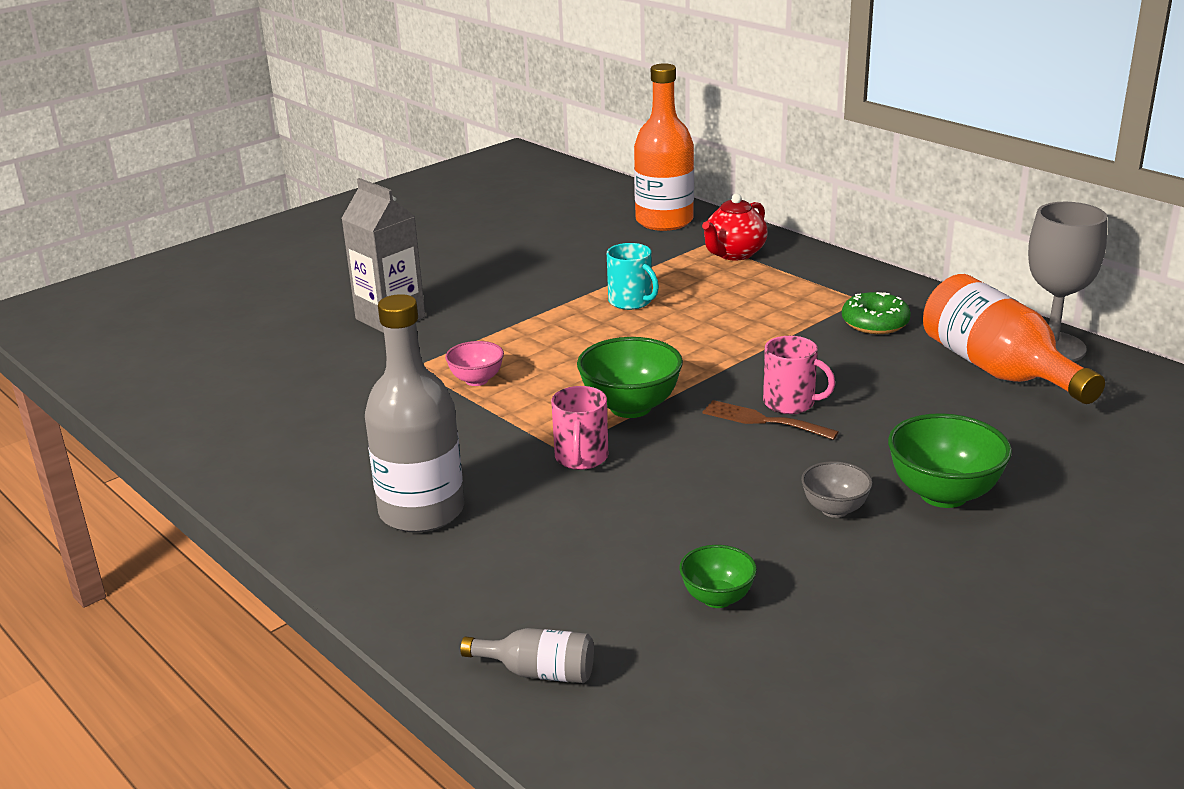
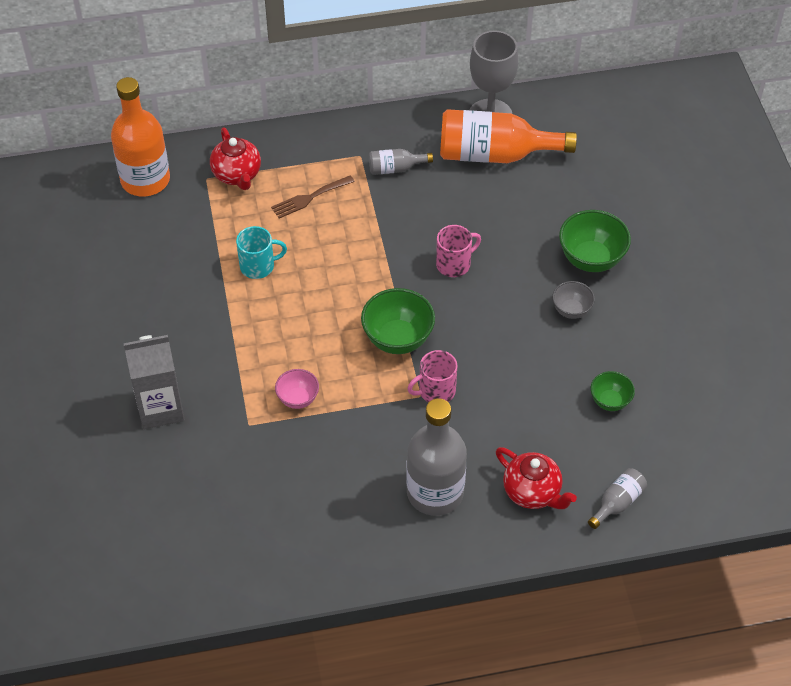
camera: 60 degrees left, 25 degrees up
pink mug [551,386,608,470] -> pink mug turned 120 degrees clockwise [408,350,457,403]
brown fork [702,400,839,440] -> brown fork moved to [271,175,355,218]
green donut [842,292,911,334] -> grey bottle [369,149,433,175]
none -> red teapot [496,447,577,509]

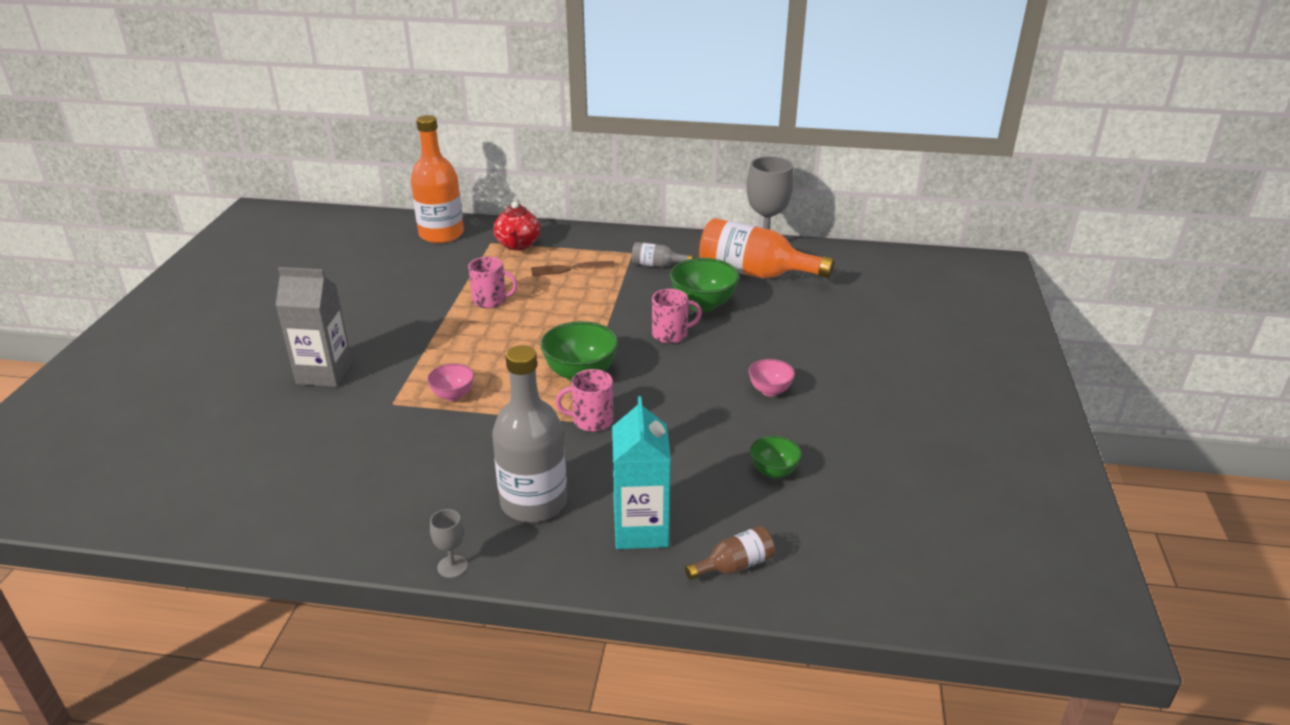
camera: 20 degrees right, 20 degrees down
turquoise mug [236,226,287,279] -> pink mug [468,257,518,308]
red teapot [496,447,577,509] -> turquoise carton [612,396,671,549]
grey bowl [552,281,595,319] -> pink bowl [749,359,795,396]
green bowl [559,210,631,272] -> green bowl moved to [670,258,740,312]
grey bottle [588,468,647,529] -> brown bottle [685,526,775,580]
none -> grey goblet [430,509,468,578]

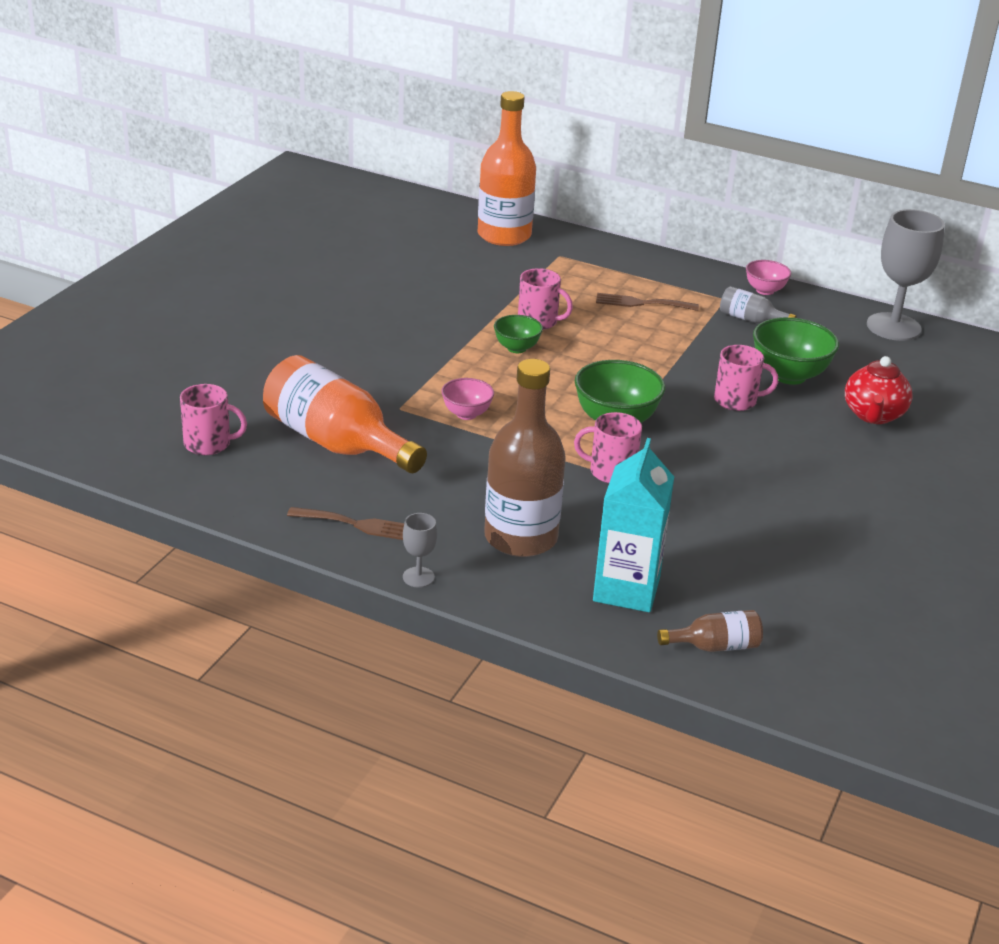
camera: 15 degrees right, 0 degrees up
grey carton [276,267,352,387] -> none
grey bottle [492,345,567,522] -> brown bottle [484,359,566,557]
red teapot [493,201,541,251] -> red teapot moved to [845,356,913,424]
orange bottle [699,218,835,278] -> orange bottle moved to [263,355,427,473]
pink bowl [749,359,795,396] -> pink bowl moved to [746,260,791,295]
green bowl [750,436,802,479] -> green bowl moved to [494,315,543,353]
none -> pink mug [180,384,247,455]
none -> brown fork [287,507,404,540]

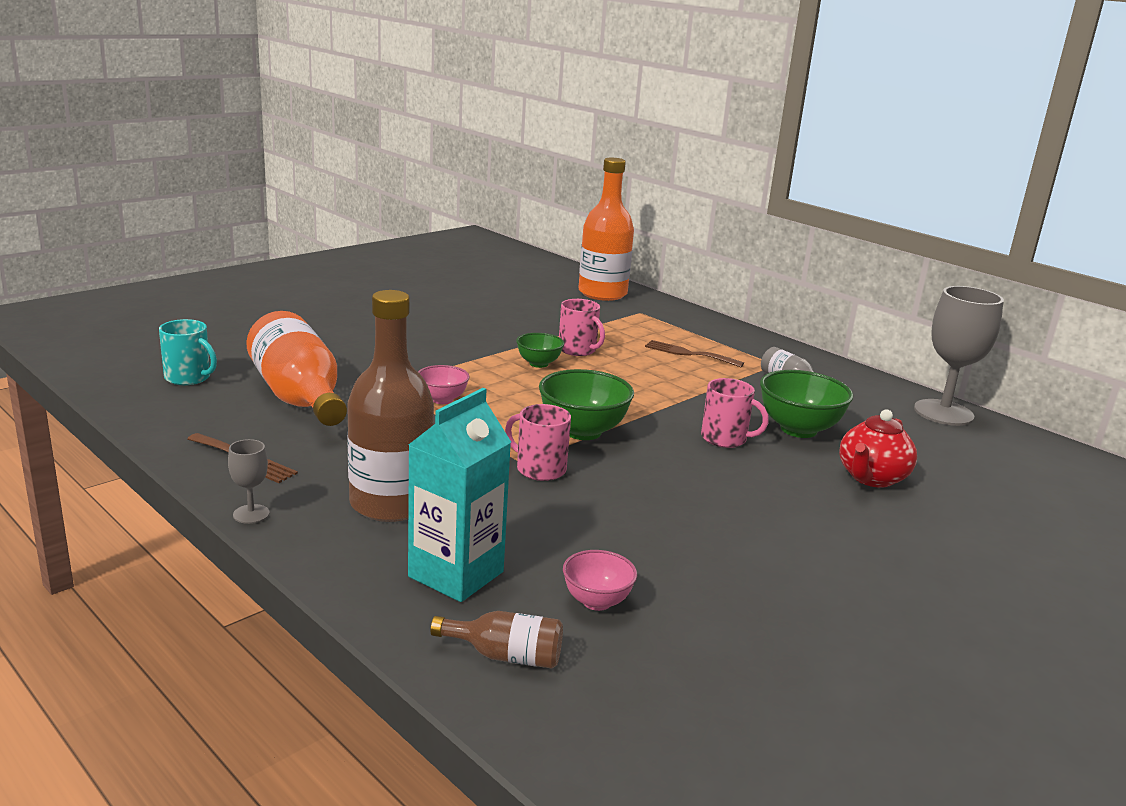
camera: 20 degrees right, 10 degrees down
pink mug [180,384,247,455] -> turquoise mug [159,319,217,385]
pink bowl [746,260,791,295] -> pink bowl moved to [563,550,637,611]

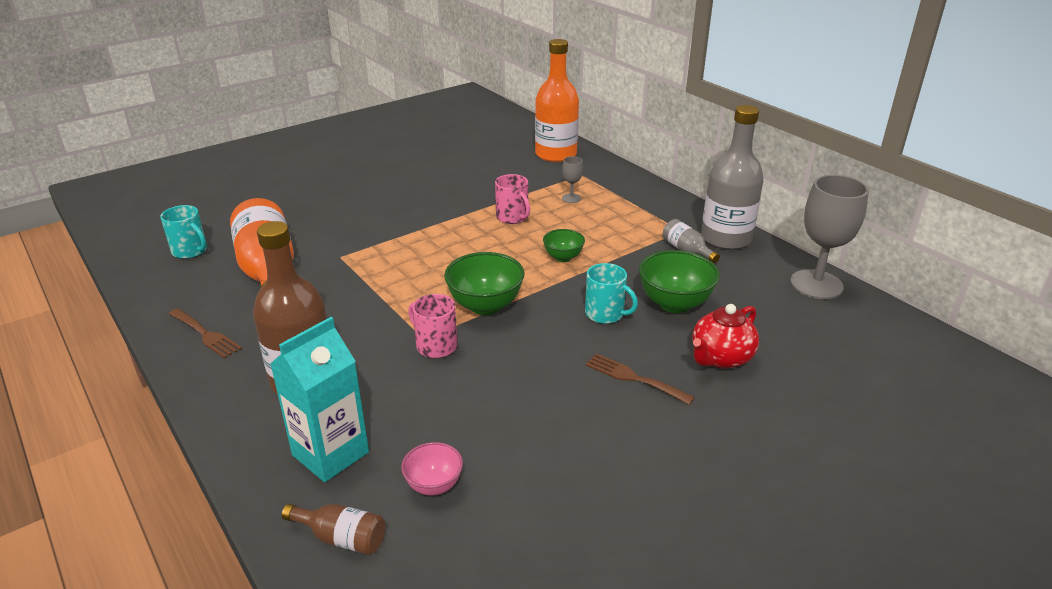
camera: 10 degrees right, 10 degrees up
grey goblet [228,439,270,524] -> grey goblet moved to [562,156,583,203]
pink bowl [418,365,470,404] -> none
green bowl [516,333,564,368] -> green bowl moved to [543,229,585,262]
brown fork [645,340,744,367] -> brown fork moved to [586,353,695,405]
pink mug [701,378,769,448] -> turquoise mug [585,263,638,324]
none -> grey bottle [701,105,764,250]

